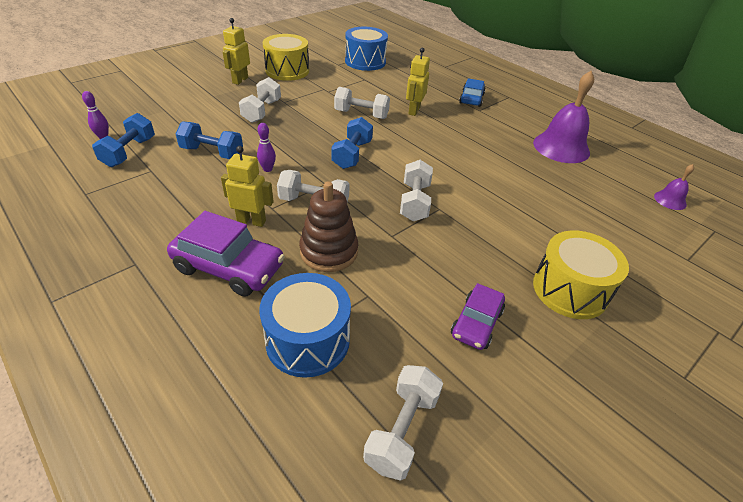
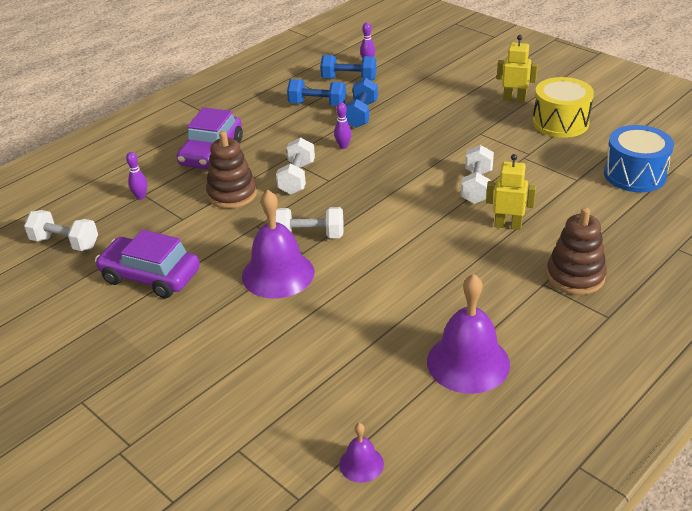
camera: 90 degrees right, 5 degrees down
yellow robot [221,146,274,227] -> none
white dumbbell [239,77,281,123] -> none
blue drum [259,273,351,378] -> purple bowling pin [126,152,147,200]
blue dumbbell [331,117,373,169] -> blue dumbbell moved to [287,79,346,106]
purple car [451,283,505,350] -> purple car [95,230,200,298], size x1.60
blue car [459,78,486,107] -> brown stacking toy [546,207,607,295]
yellow drum [533,230,629,319] -> none
none -> purple bell [242,190,314,299]

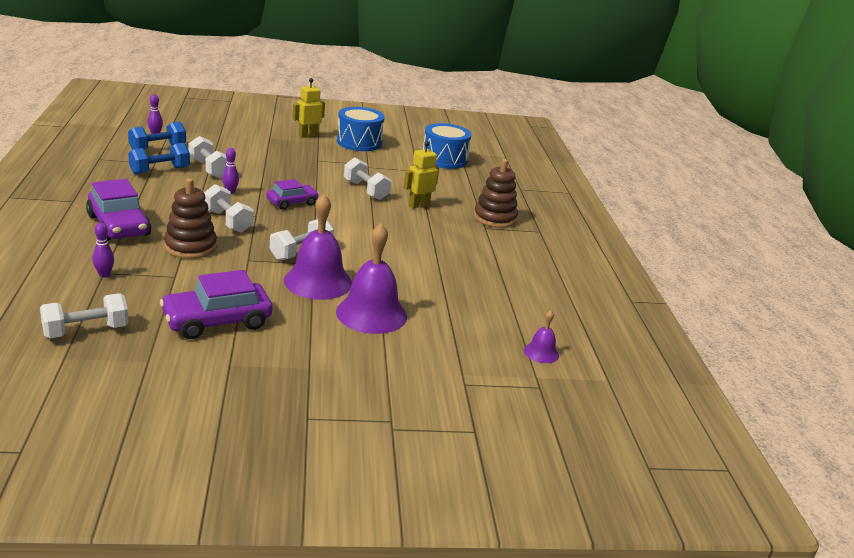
camera: 55 degrees left, 10 degrees down
blue dumbbell [345,78,378,128] -> white dumbbell [189,136,227,178]
purple bell [427,274,510,394] -> purple bell moved to [336,223,407,334]
yellow drum [533,77,594,138] -> blue drum [337,107,385,151]
none -> purple car [266,179,319,210]

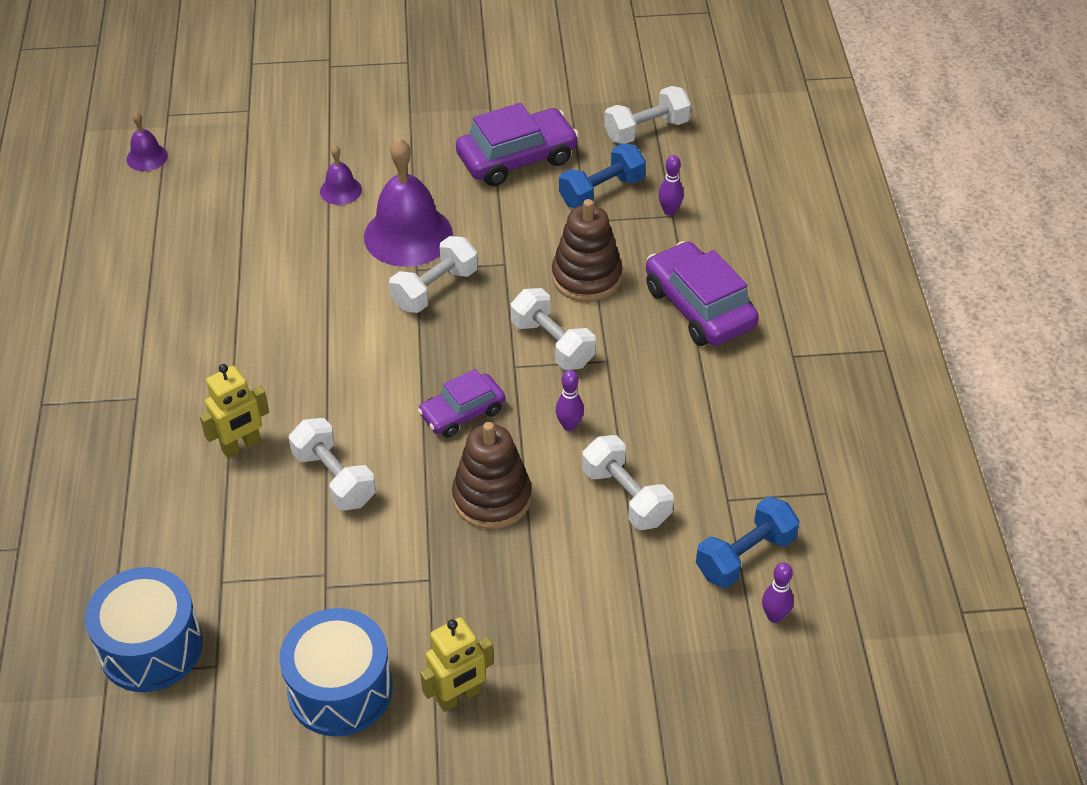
camera: 175 degrees left, 20 degrees up
blue dumbbell [128,143,190,175] -> blue dumbbell moved to [559,143,646,208]
purple bell [336,223,407,334] -> purple bell [320,145,362,205], size x0.48
brown stacking toy [474,159,518,228] -> brown stacking toy moved to [452,422,531,529]

